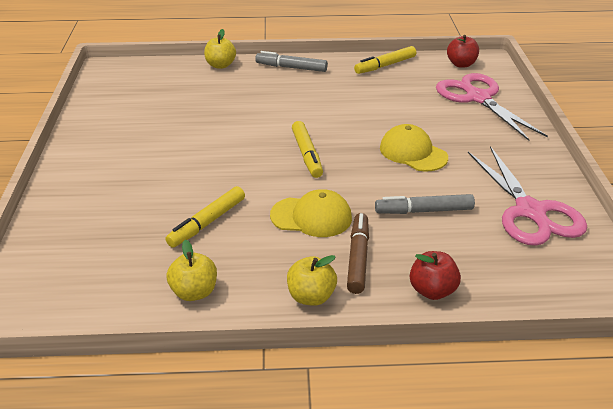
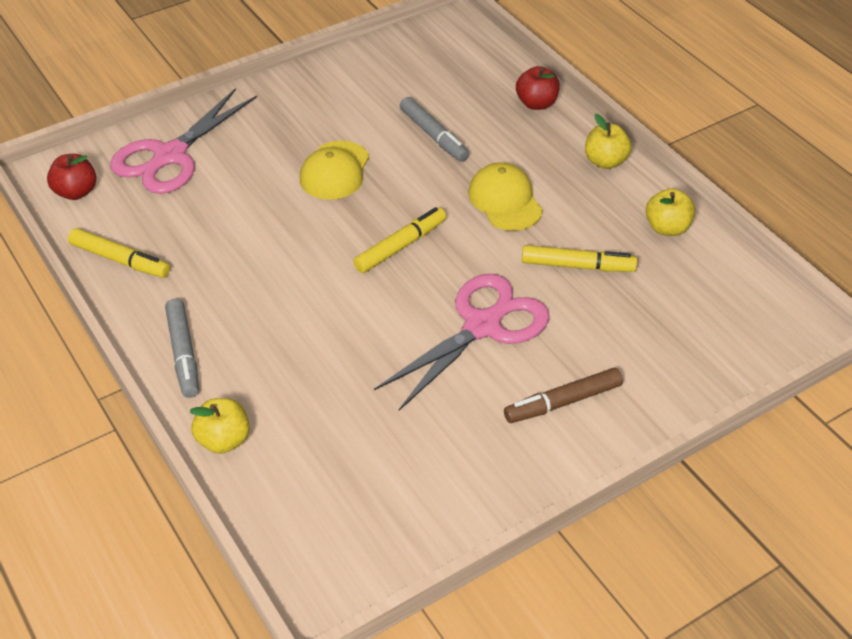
camera: 120 degrees left, 10 degrees up
brown marker [347,213,369,294] -> brown marker moved to [504,368,623,423]
pink scissors [468,146,587,246] -> pink scissors moved to [374,274,549,410]

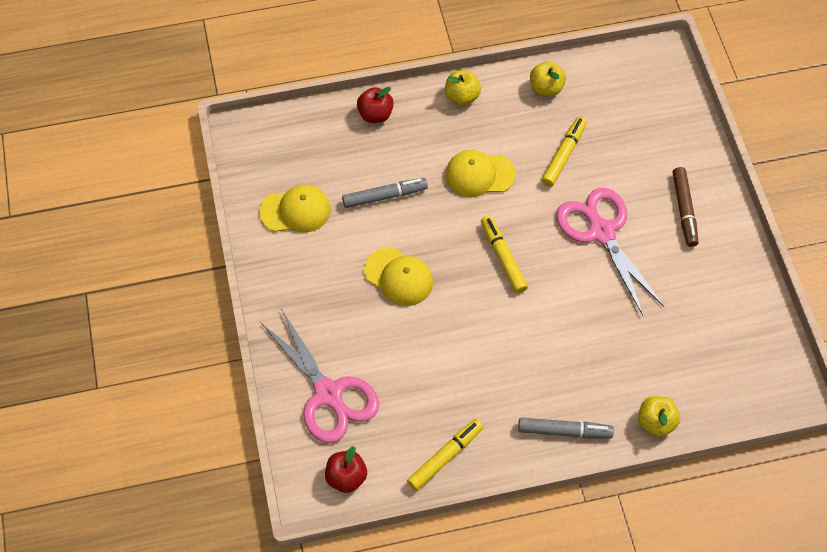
camera: 70 degrees left, 15 degrees up
none -> yellow cap [259,185,331,233]

